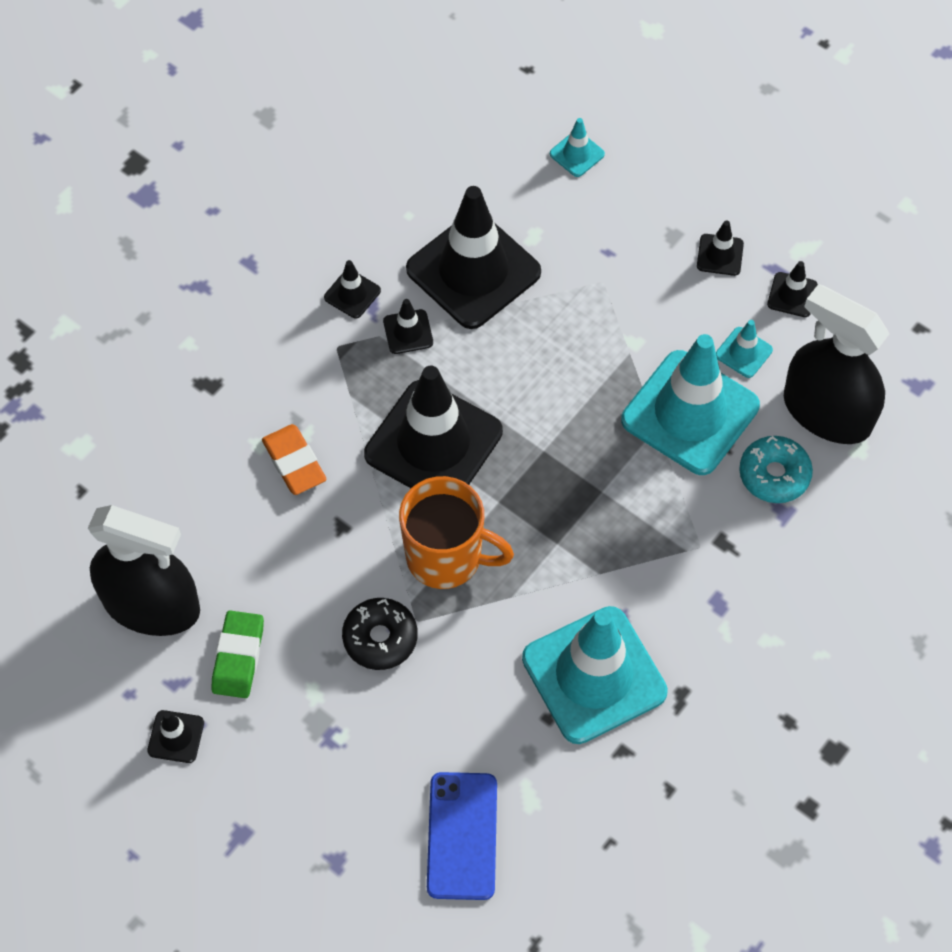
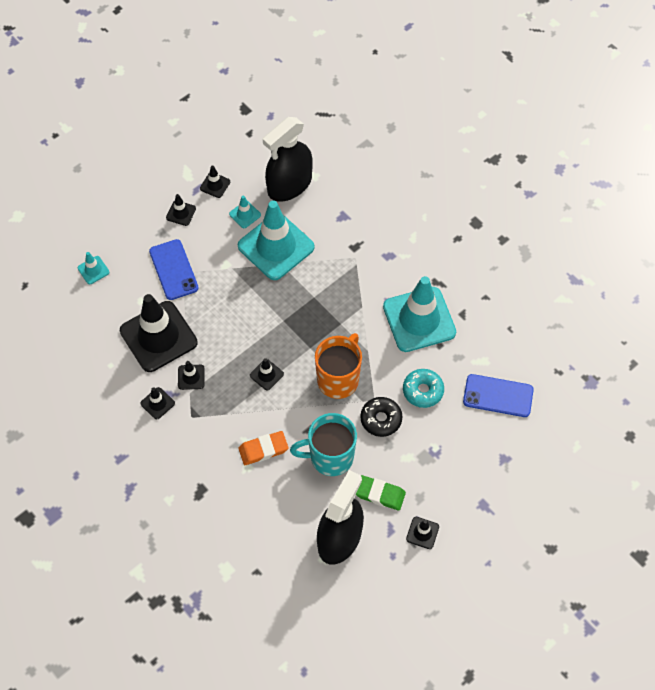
camera: 80 degrees left, 0 degrees up
black traffic cone [364,366,503,488] -> black traffic cone [250,358,284,391], size x0.42
turquoise donut [739,436,813,503] -> turquoise donut moved to [403,369,444,408]
none -> blue phone [149,239,199,300]
none -> turquoise mug [290,413,357,476]

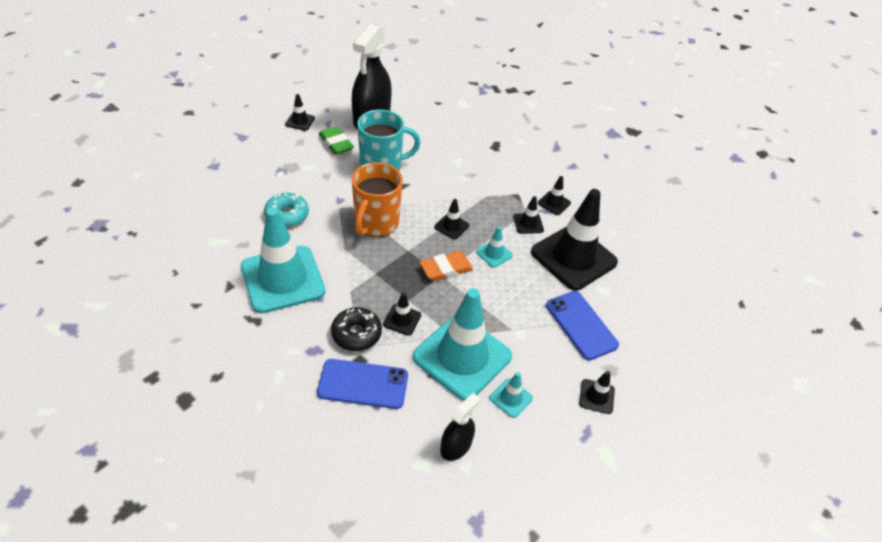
camera: 170 degrees right, 15 degrees down
turquoise traffic cone [78,252,109,284] -> turquoise traffic cone moved to [476,226,513,268]
black traffic cone [200,166,230,198] -> black traffic cone moved to [383,292,421,336]
orange eraser [238,431,288,465] -> orange eraser moved to [420,251,473,281]
black spray bottle [263,117,313,202] -> black spray bottle [440,393,480,461], size x0.51
green eraser [356,475,406,511] -> green eraser turned 45 degrees clockwise [319,126,354,155]
black donut [360,397,402,437] -> black donut moved to [331,307,382,351]
blue phone [463,374,534,417] -> blue phone moved to [317,359,408,409]

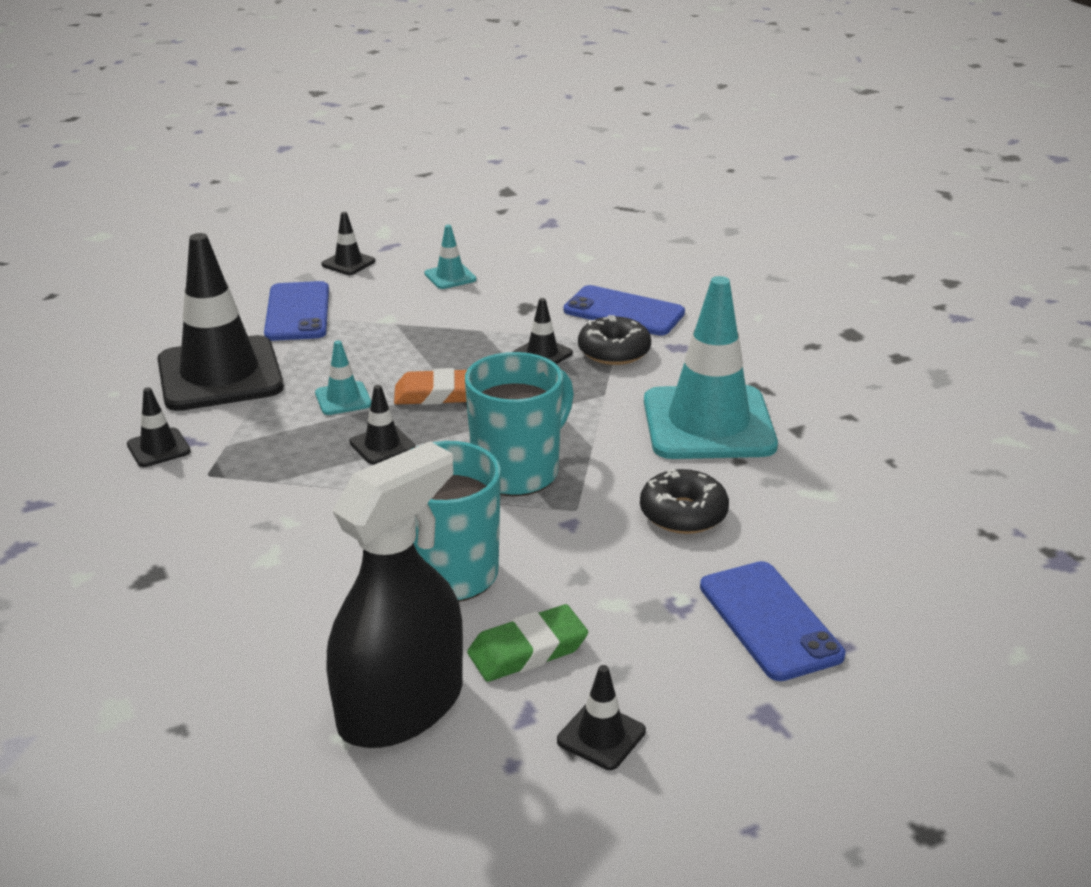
camera: 155 degrees left, 15 degrees down
turquoise donut [264,193,309,227] -> black donut [640,469,729,534]
green eraser [319,126,354,155] -> green eraser turned 75 degrees clockwise [467,604,588,682]
orange mug [352,162,403,237] -> turquoise mug [465,352,574,496]
turquoise traffic cone [413,288,512,400] -> none
black spray bottle [440,393,480,461] -> none
black traffic cone [513,196,544,234] -> none
none -> blue phone [700,561,845,681]

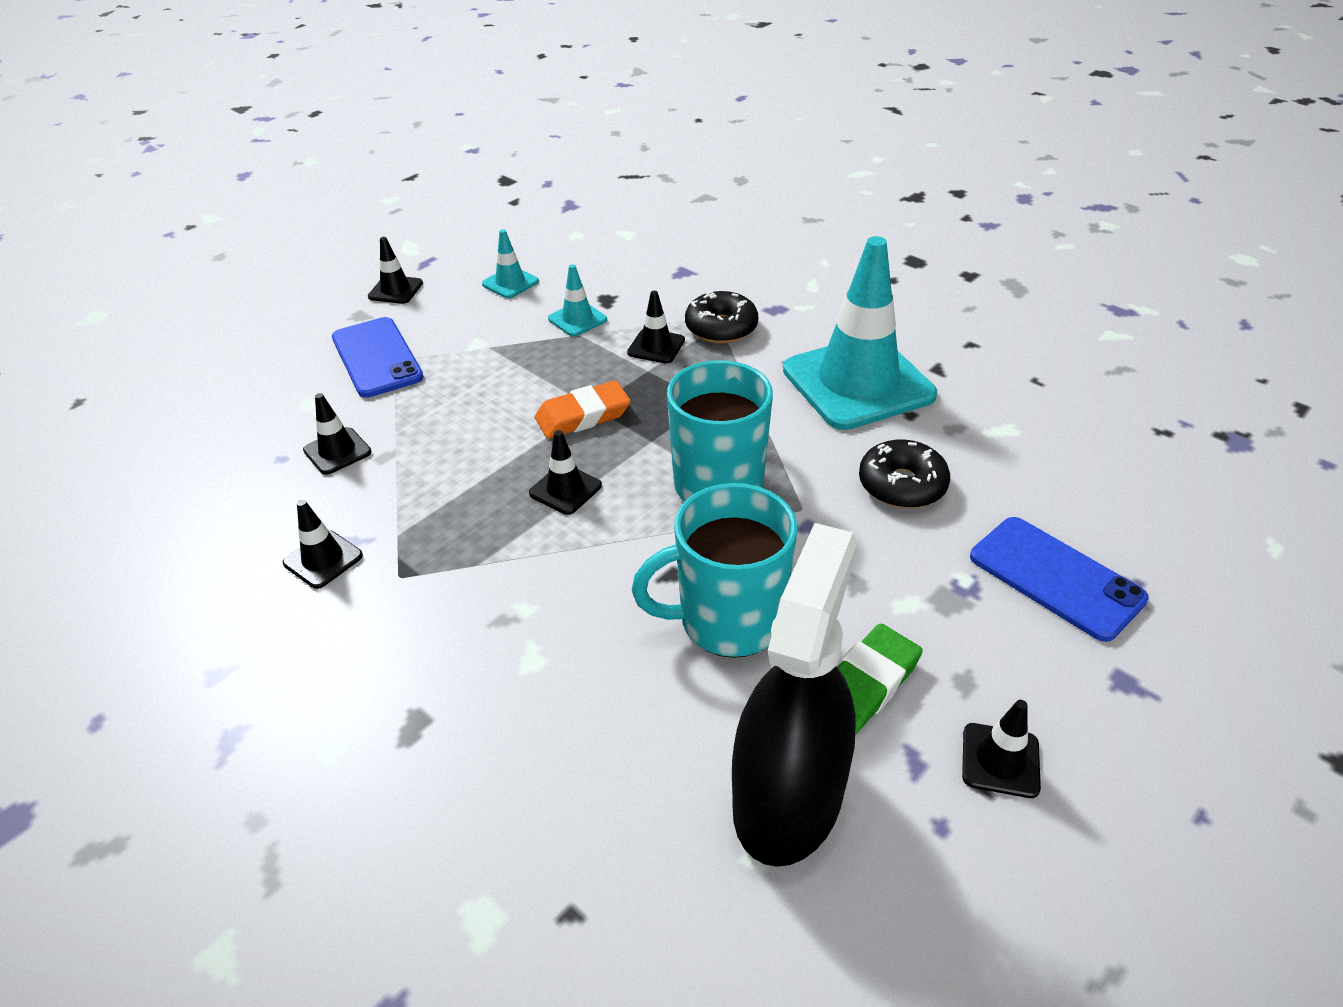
camera: 20 degrees left, 10 degrees up
black traffic cone [157,233,284,411] -> black traffic cone [303,393,372,475], size x0.42
turquoise traffic cone [315,340,371,415] -> turquoise traffic cone moved to [548,264,607,337]
blue phone [564,285,685,336] -> none

